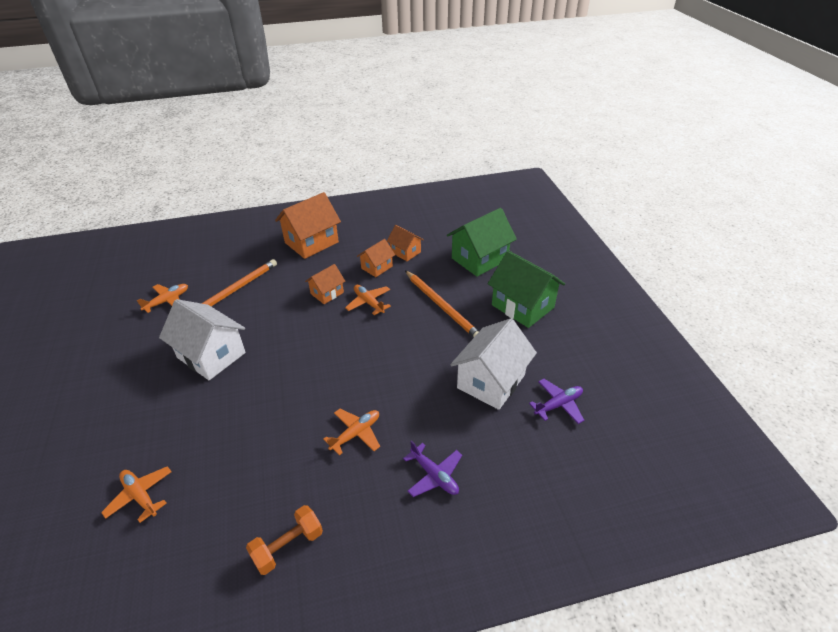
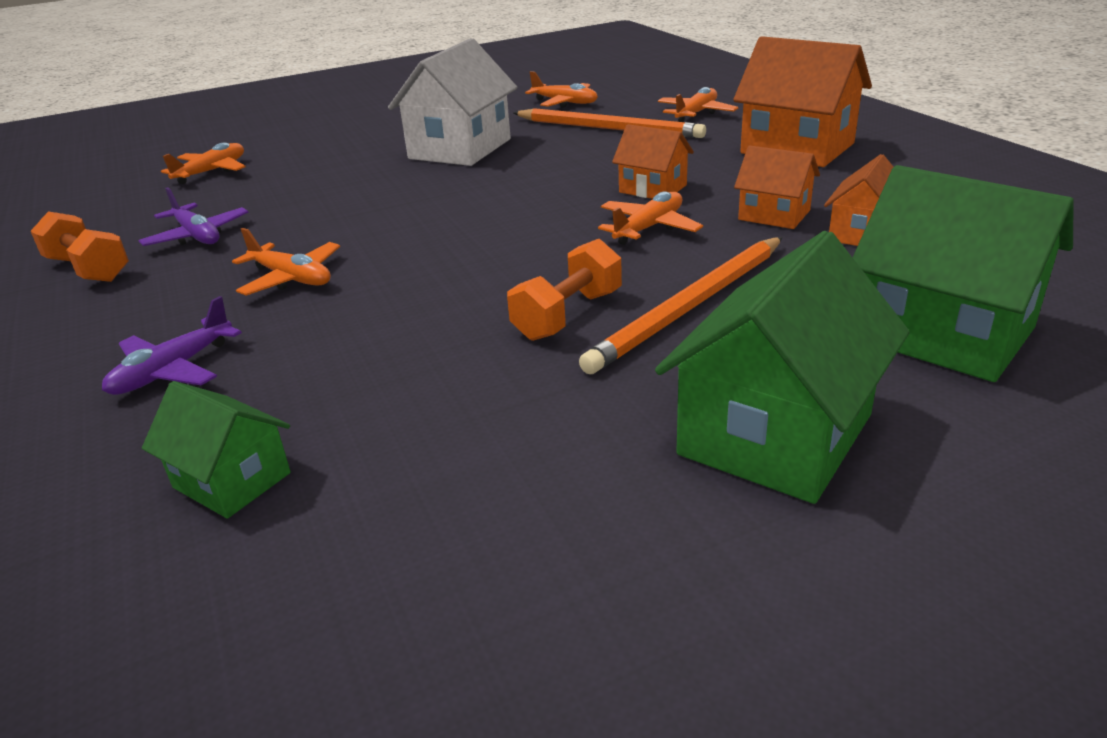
camera: 80 degrees right, 10 degrees down
white house [450,318,537,410] -> none
purple plane [529,379,584,424] -> purple plane moved to [138,187,248,246]
none -> green house [142,381,291,519]
none -> orange dumbbell [507,239,622,341]
none -> orange plane [658,87,739,122]

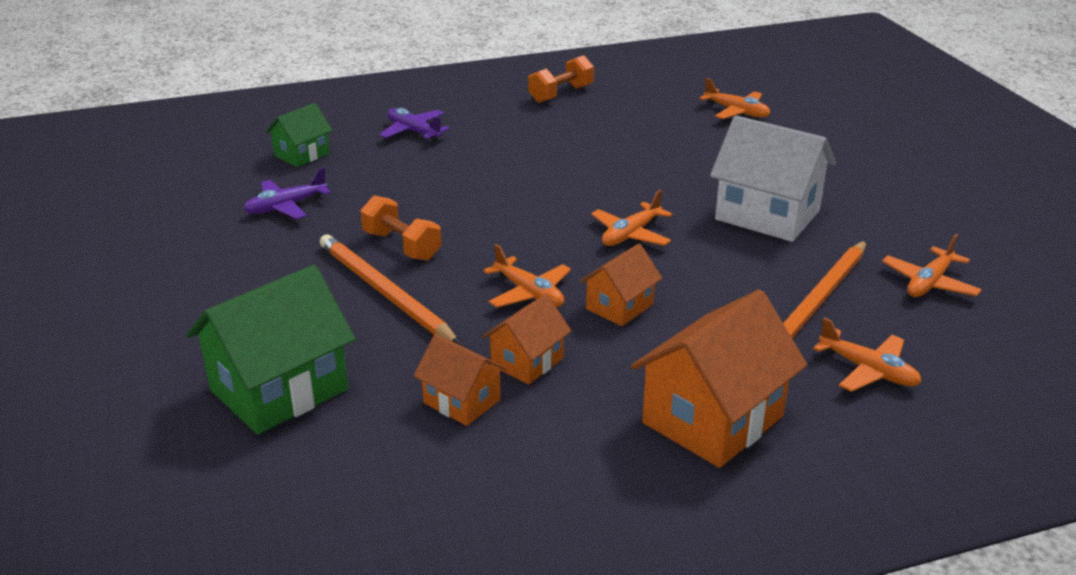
camera: 95 degrees right, 0 degrees up
purple plane [138,187,248,246] -> purple plane moved to [244,167,331,219]
orange plane [232,228,340,296] -> orange plane moved to [591,190,673,246]
green house [655,231,910,504] -> none

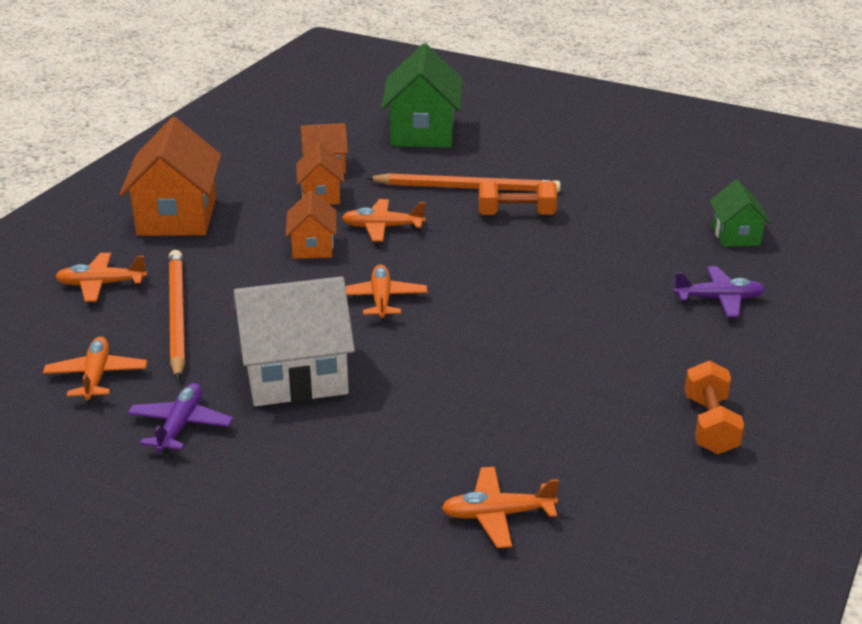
camera: 135 degrees right, 0 degrees up
purple plane [244,167,331,219] -> purple plane moved to [127,383,234,453]

